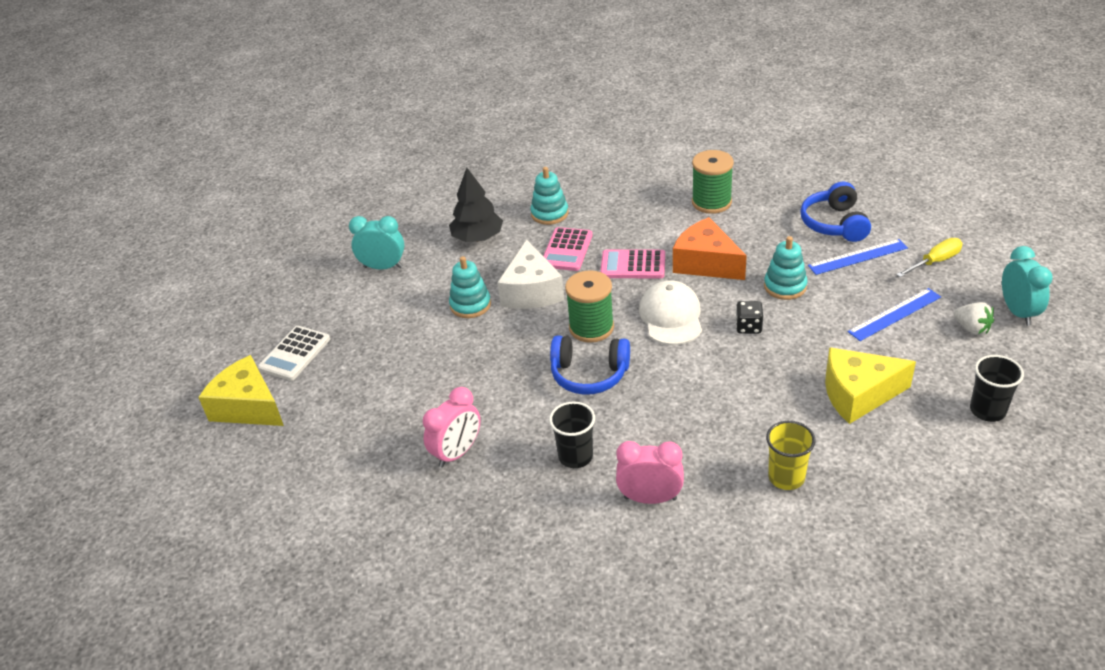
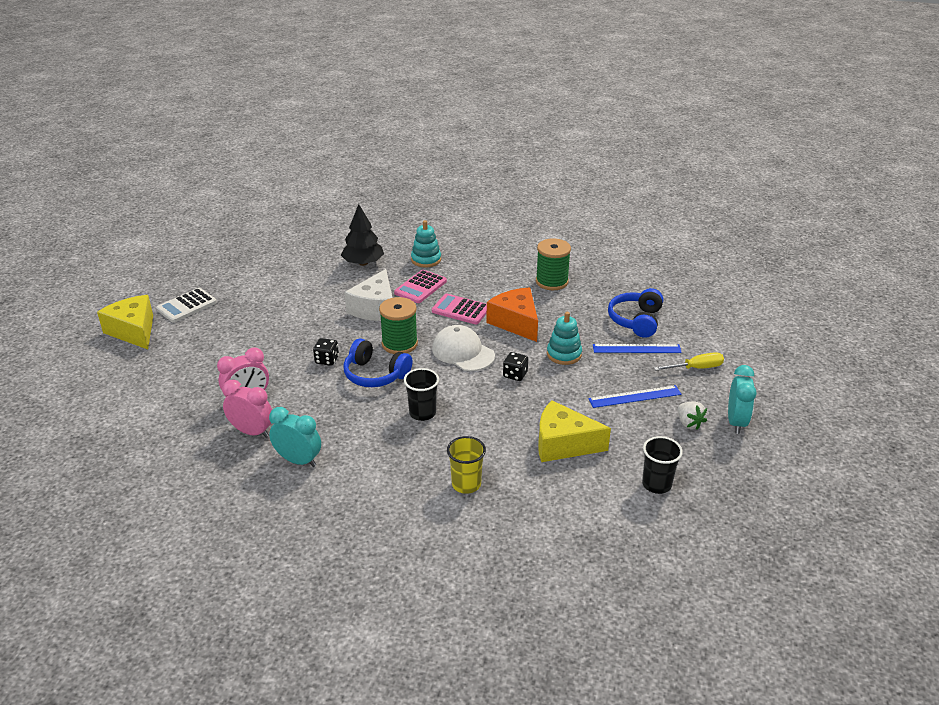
camera: 15 degrees right, 5 degrees down
turquoise clock [349,216,404,270] -> turquoise clock moved to [269,407,321,467]
turquoise stacking toy [449,256,491,318] -> none
black cup [549,401,595,468] -> black cup moved to [404,368,439,421]
pink clock [616,441,684,504] -> pink clock moved to [222,380,272,438]
white cap [639,280,702,345] -> white cap turned 60 degrees counterclockwise [432,325,495,371]
none -> black dice [313,338,339,366]

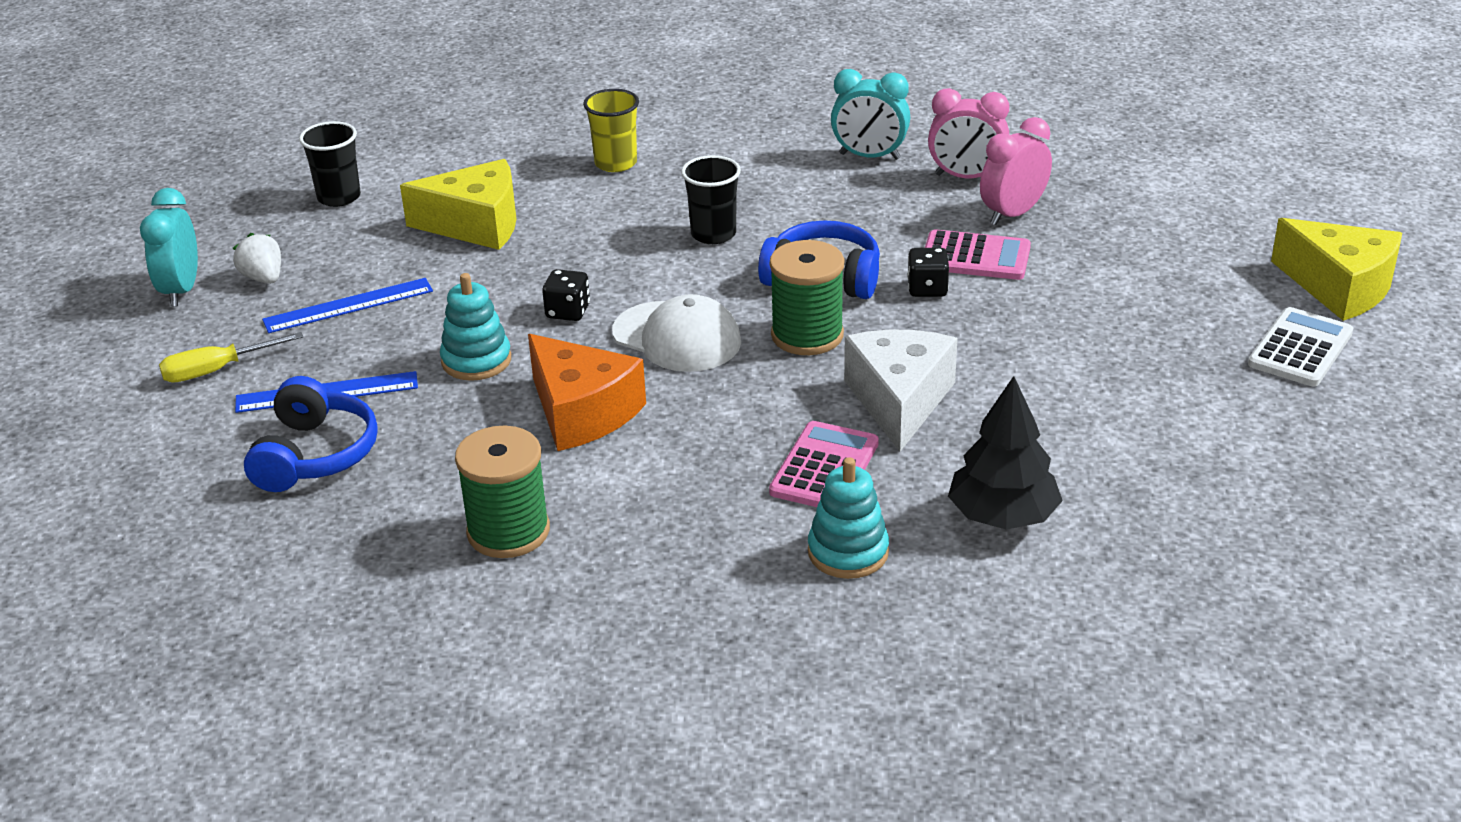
camera: 170 degrees right, 0 degrees up
pink calculator [432,294,487,324] -> pink calculator moved to [925,229,1031,280]

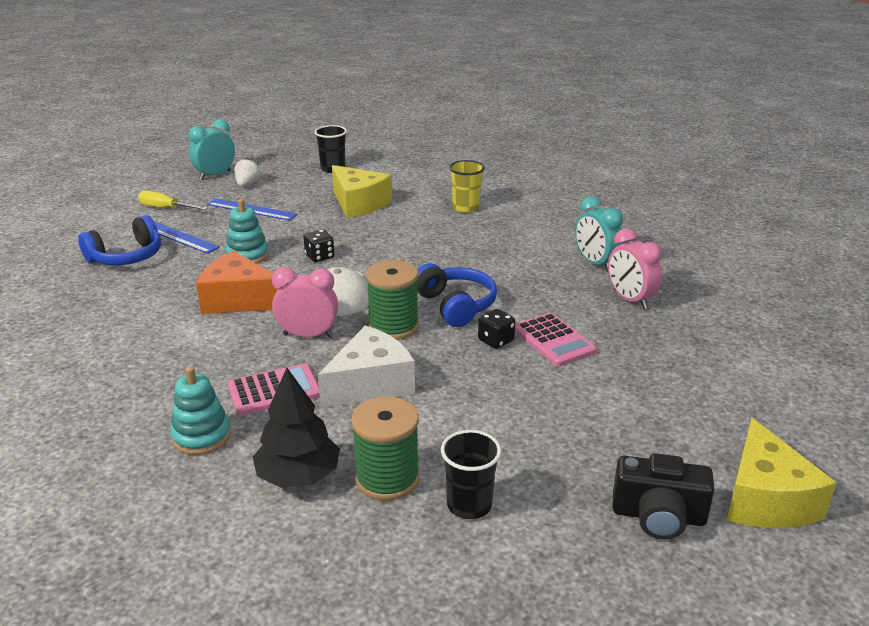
camera: 45 degrees right, 5 degrees down
green spool [455,426,550,558] -> green spool moved to [351,396,419,501]
orange cheese [528,334,646,451] -> orange cheese turned 105 degrees clockwise [196,251,278,314]
black cup [681,155,741,244] -> black cup moved to [441,430,501,519]
pink clock [980,117,1052,225] -> pink clock moved to [272,267,338,337]
white calculator [1248,307,1353,386] -> black camera [613,453,714,540]

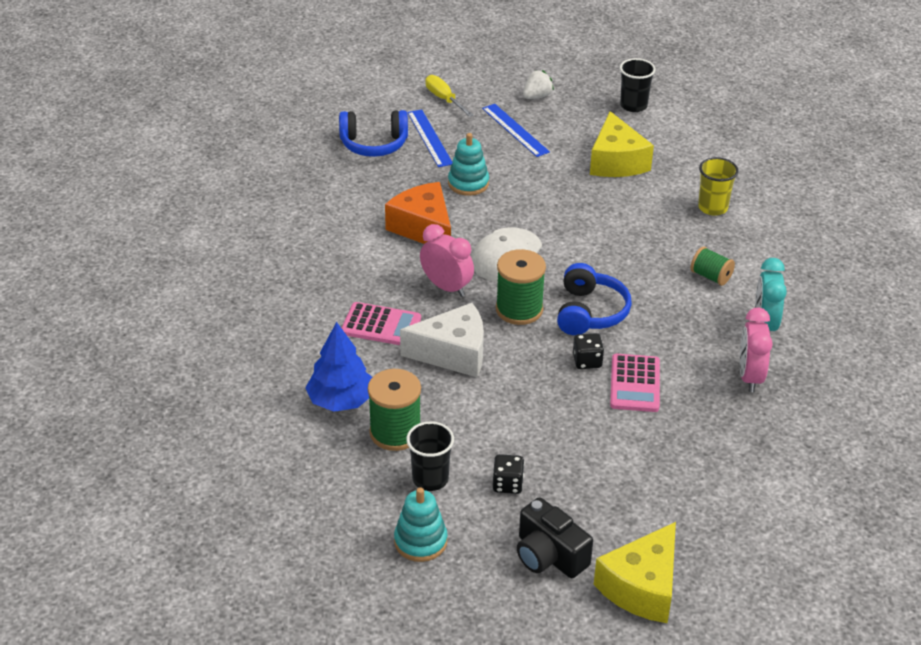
camera: 35 degrees right, 10 degrees up
turquoise stacking toy [170,366,231,455] -> turquoise stacking toy moved to [394,487,448,562]
turquoise clock [189,119,235,180] -> none
black tree [253,368,340,488] -> blue tree [305,322,372,412]
black dice [303,229,334,262] -> black dice moved to [493,454,524,494]
none -> green spool [690,247,735,286]

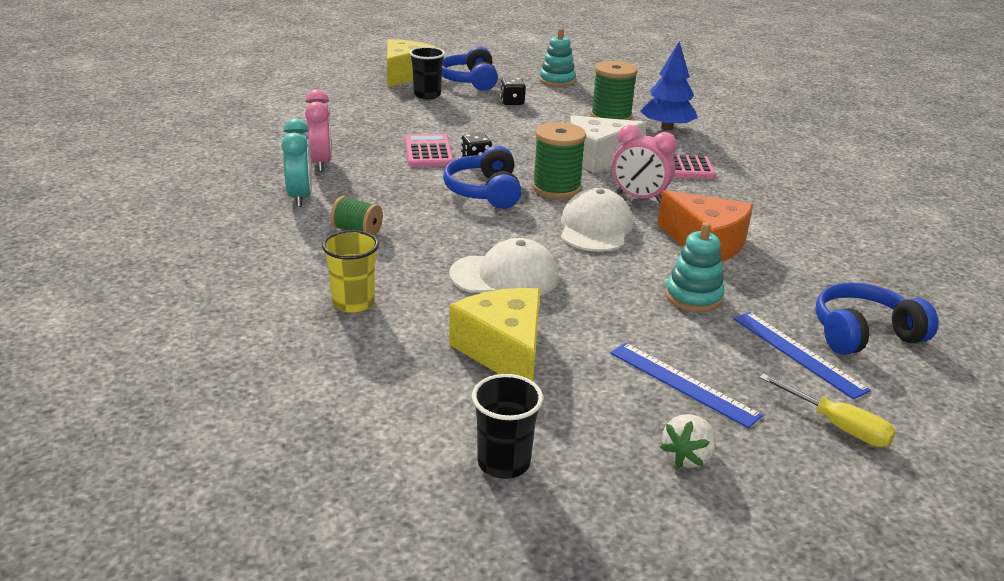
camera: 165 degrees right, 10 degrees down
black cup [406,421,454,491] -> black cup moved to [409,47,445,99]
black camera [517,497,593,578] -> blue headphones [442,46,498,91]
none -> white cap [449,238,559,296]

